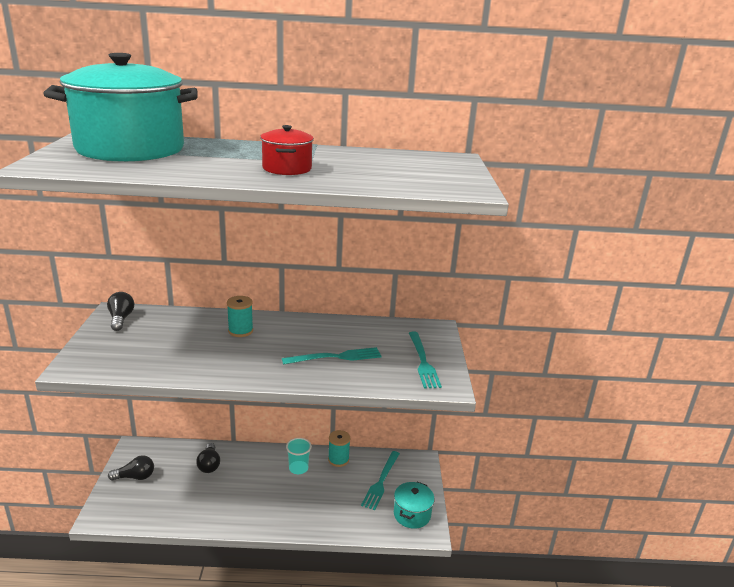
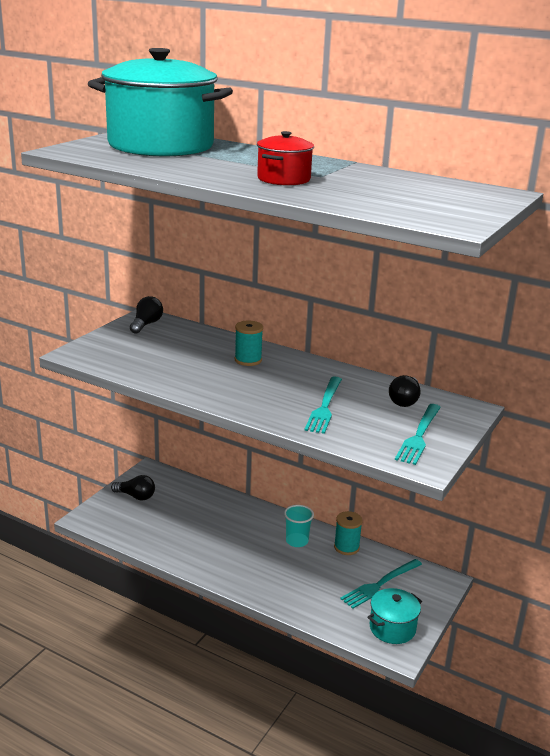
camera: 30 degrees right, 0 degrees up
black light bulb [196,443,220,473] -> black light bulb moved to [389,375,421,407]
turquoise fork [282,347,382,365] -> turquoise fork turned 90 degrees clockwise [305,376,342,434]

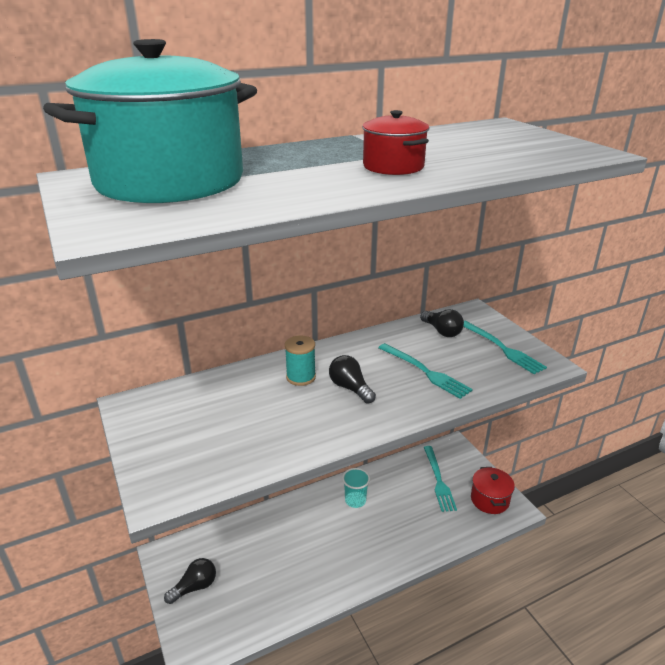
camera: 55 degrees left, 5 degrees up
black light bulb [130,296,163,334] -> black light bulb moved to [329,355,376,404]
turquoise spool [334,511,362,555] -> none
turquoise pot [367,588,422,644] -> red pot [471,467,515,514]

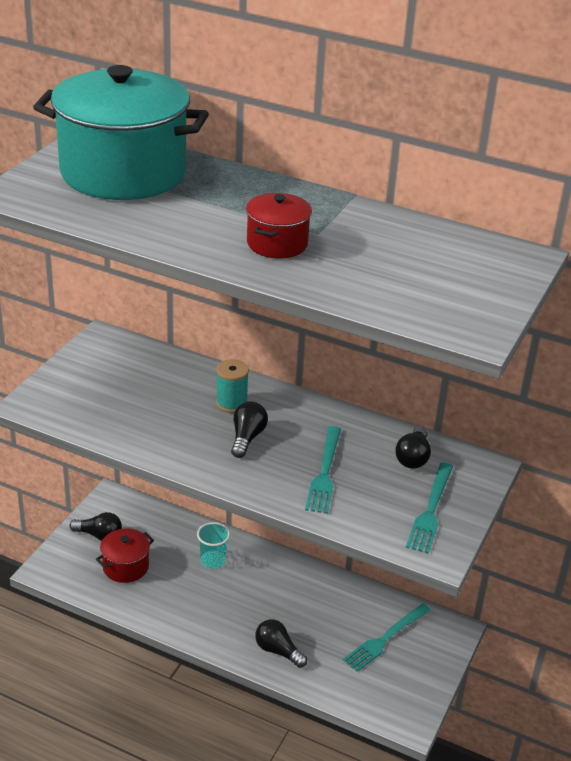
camera: 50 degrees right, 5 degrees up
turquoise cup [342,468,370,508] -> turquoise cup moved to [197,522,230,569]
red pot [471,467,515,514] -> red pot moved to [96,529,154,583]
none -> black light bulb [255,619,307,668]

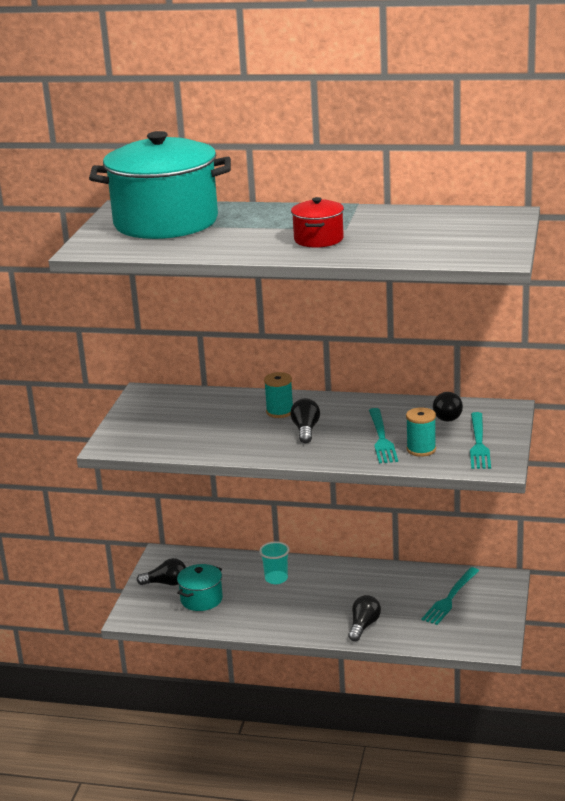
camera: 10 degrees left, 10 degrees down
red pot [96,529,154,583] -> turquoise pot [177,564,223,611]
black light bulb [255,619,307,668] -> black light bulb turned 90 degrees clockwise [348,595,381,641]
none -> turquoise spool [406,407,436,457]

